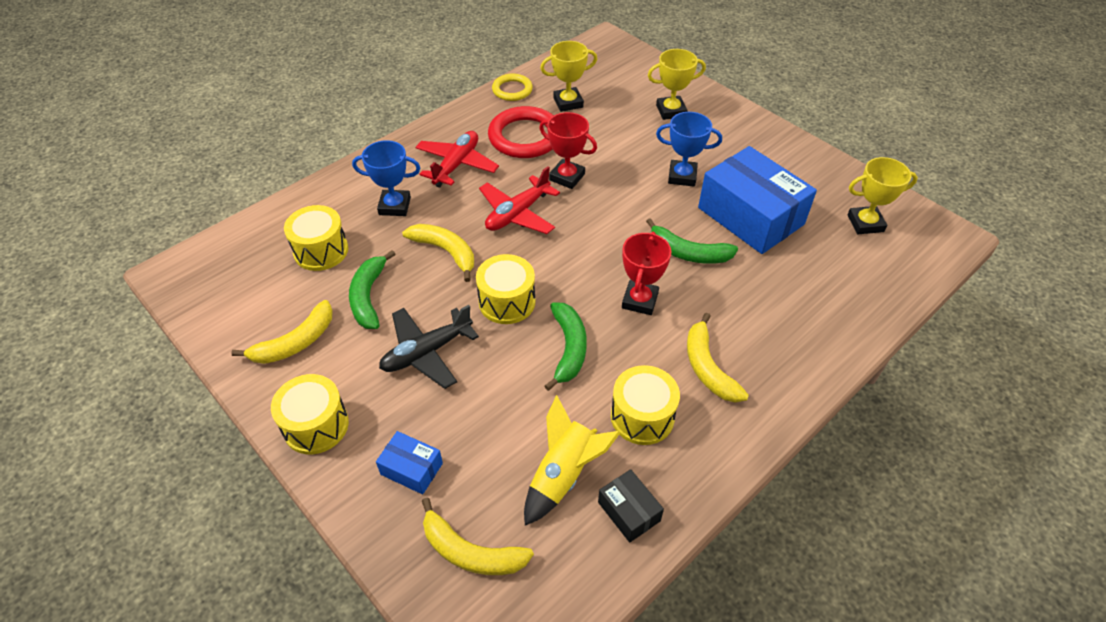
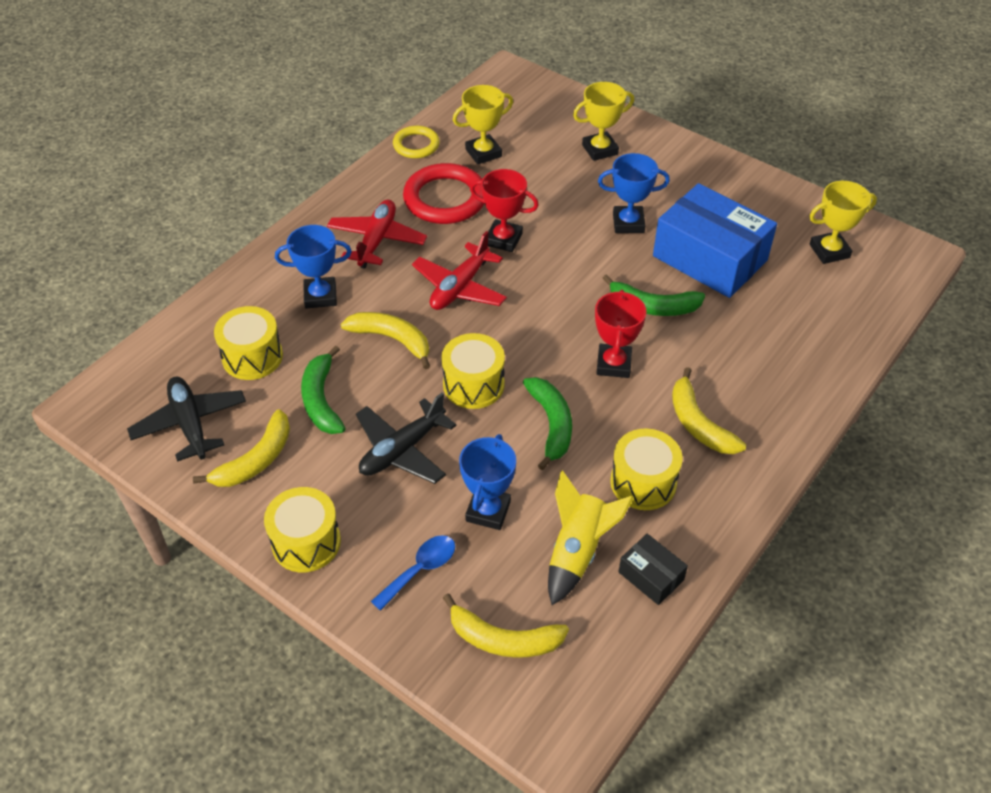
camera: 10 degrees left, 0 degrees up
blue box [376,431,443,494] -> blue spoon [371,535,455,611]
none -> black plane [127,377,246,462]
none -> blue trophy [459,434,516,530]

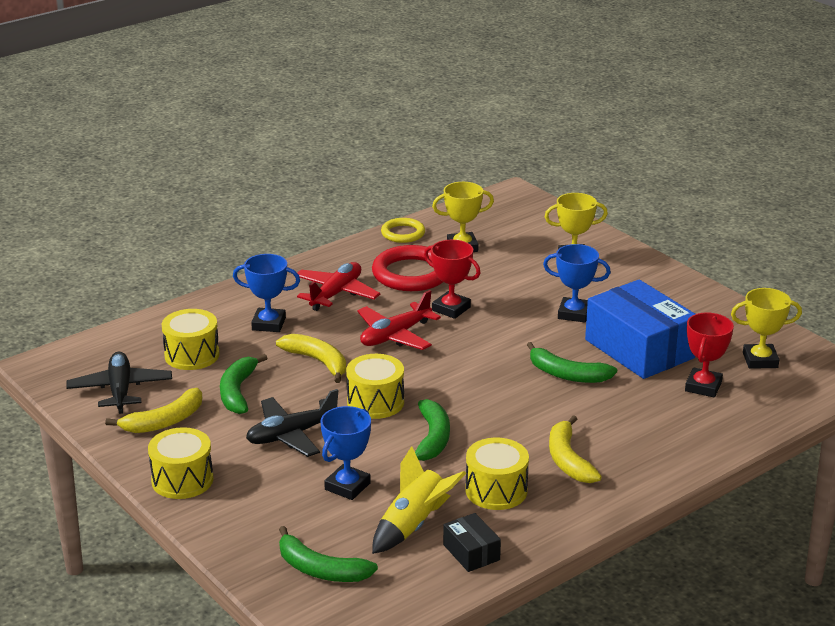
camera: 15 degrees right, 20 degrees down
blue spoon [371,535,455,611] -> none
yellow banana [443,593,569,658] -> green banana [279,526,378,582]
red trophy [595,290,646,378] -> red trophy moved to [685,312,734,397]

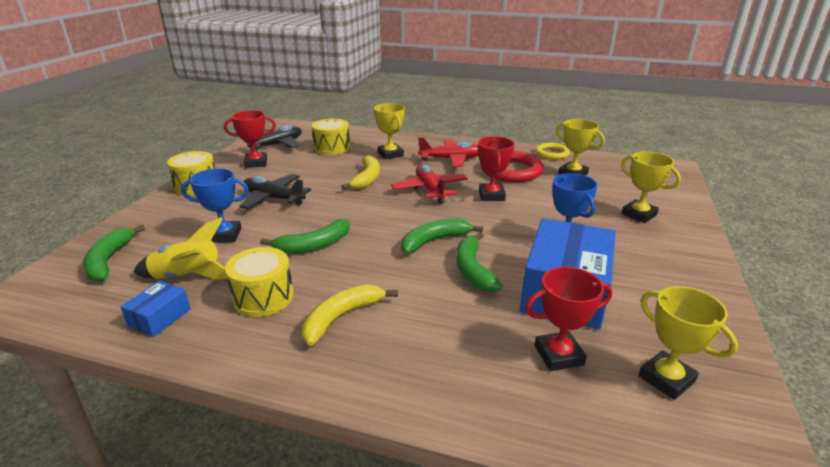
camera: 55 degrees right, 0 degrees up
yellow banana [105,388,202,433] -> red trophy [224,110,276,168]
green banana [220,354,267,414] -> green banana moved to [401,218,483,254]
blue trophy [233,254,300,332] -> yellow trophy [374,103,405,159]
yellow drum [346,354,404,419] -> none
red plane [357,290,441,350] -> red plane turned 60 degrees clockwise [391,164,468,204]
black box [443,513,501,572] -> blue box [121,281,191,337]

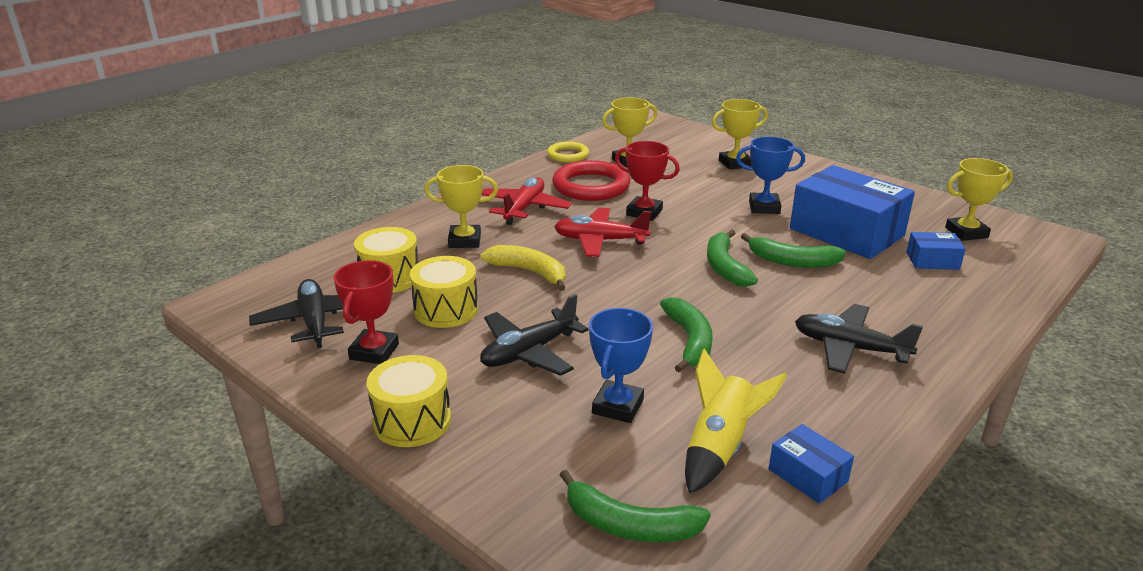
camera: 65 degrees left, 0 degrees up
yellow drum [225,247,294,317] -> yellow drum moved to [410,256,478,328]
yellow banana [302,284,398,346] -> black plane [795,304,923,374]
red trophy [525,267,612,371] -> blue box [906,232,966,270]

